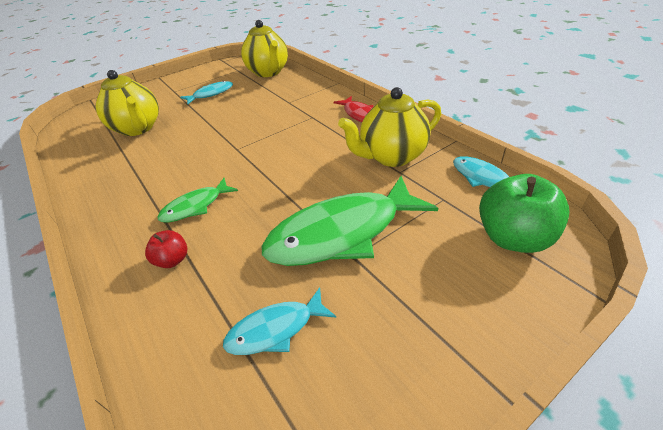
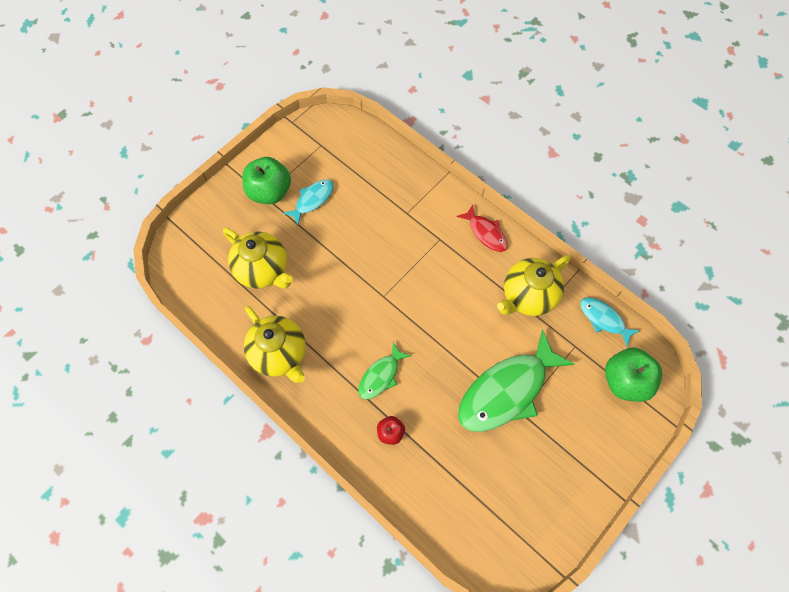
camera: 15 degrees left, 25 degrees up
turquoise fish [223,287,336,355] -> none
yellow teapot [241,20,288,77] -> yellow teapot moved to [244,306,306,383]
none -> green apple [242,157,291,204]

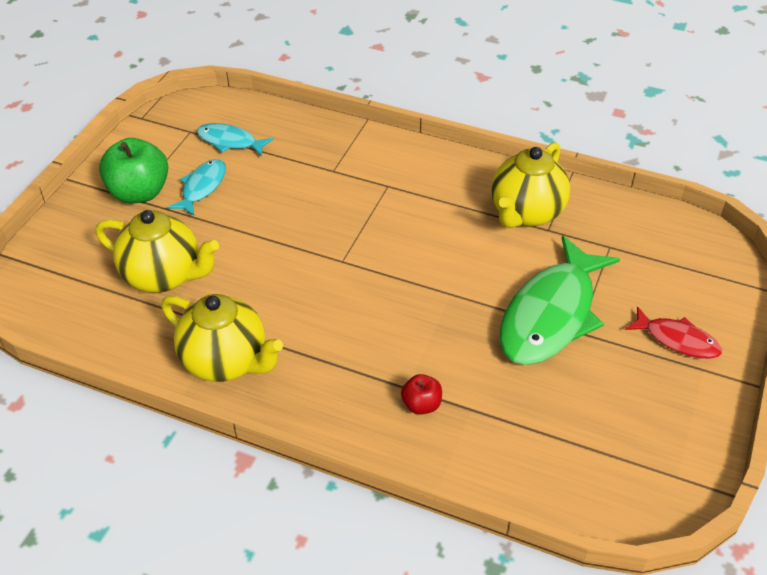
camera: 20 degrees left, 20 degrees down
green fish [358,342,411,399] -> none
red fish [457,204,508,252] -> red fish moved to [625,306,722,359]
turquoise fish [580,297,640,347] -> turquoise fish moved to [197,123,274,156]
green apple [605,347,662,402] -> none

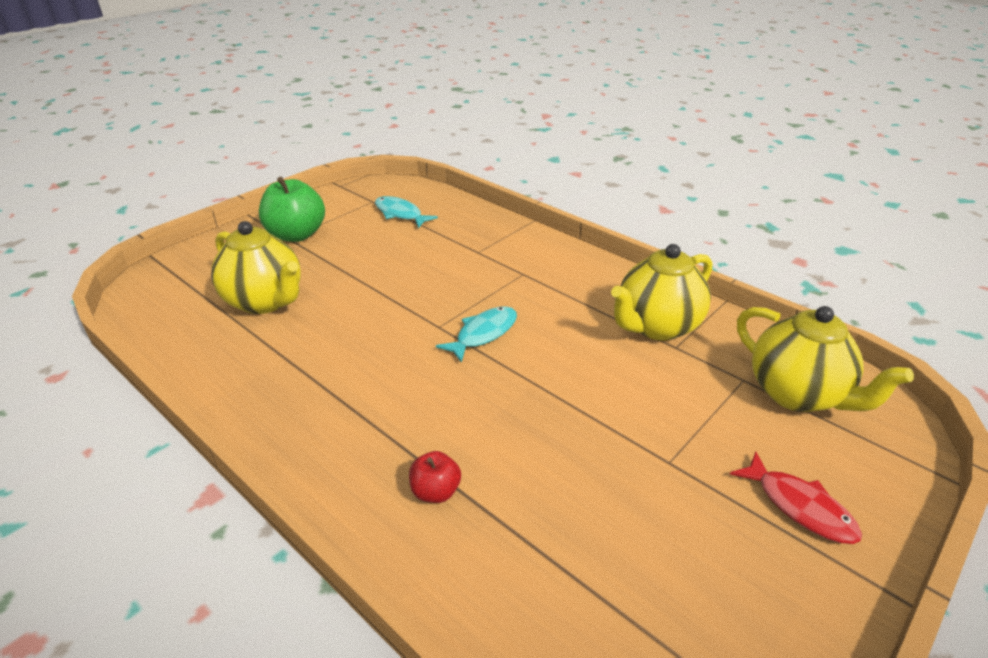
camera: 20 degrees right, 10 degrees down
yellow teapot [161,294,283,382] -> yellow teapot moved to [737,306,914,412]
turquoise fish [167,159,226,216] -> turquoise fish moved to [436,306,517,363]
green fish [500,235,620,365] -> none

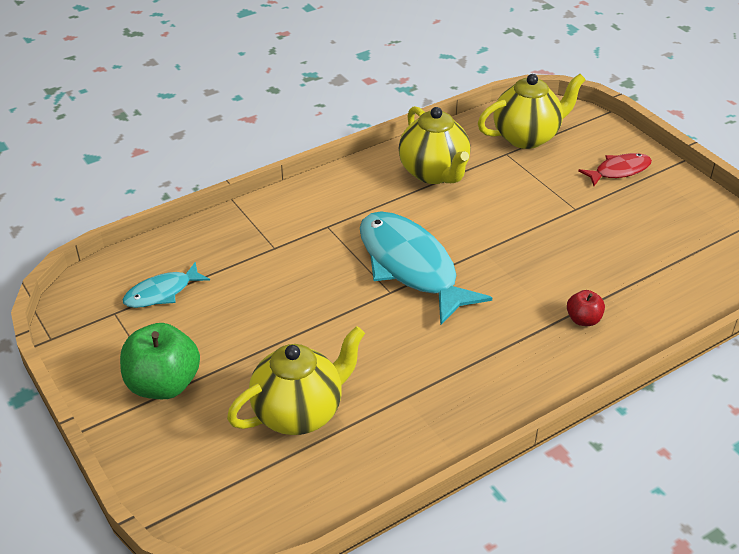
camera: 75 degrees left, 5 degrees up
turquoise fish [436,306,517,363] -> turquoise fish [360,211,492,325], size x1.98

